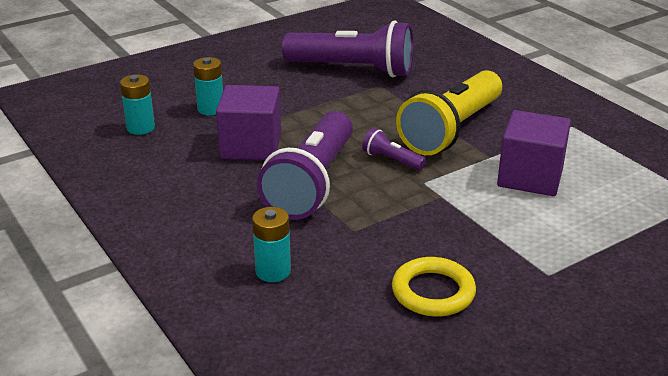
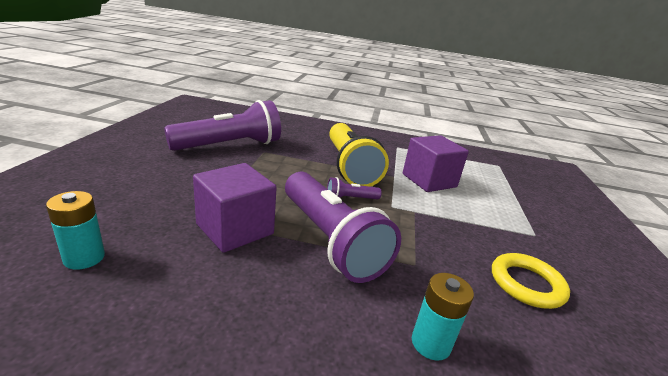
camera: 50 degrees left, 5 degrees down
turquoise battery [193,57,223,115] -> none

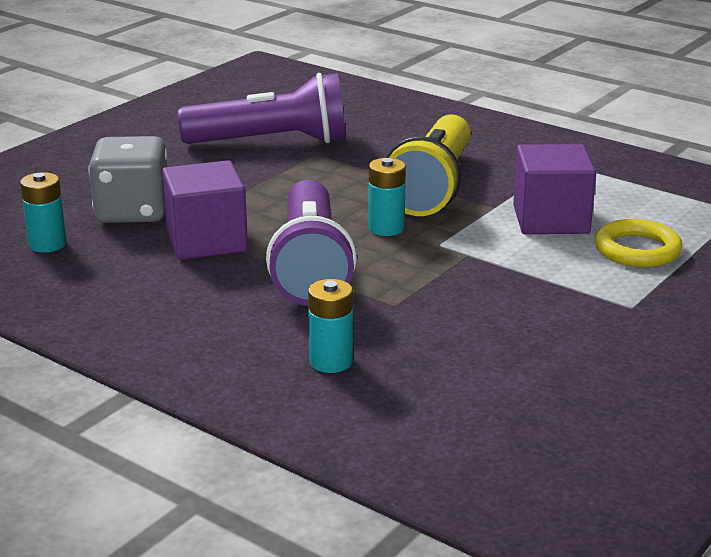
camera: 30 degrees right, 0 degrees up
purple flashlight [327,177,382,199] -> turquoise battery [368,158,406,236]
yellow ring [492,253,570,309] -> yellow ring moved to [595,219,683,267]
none -> grey dice [88,136,167,223]

